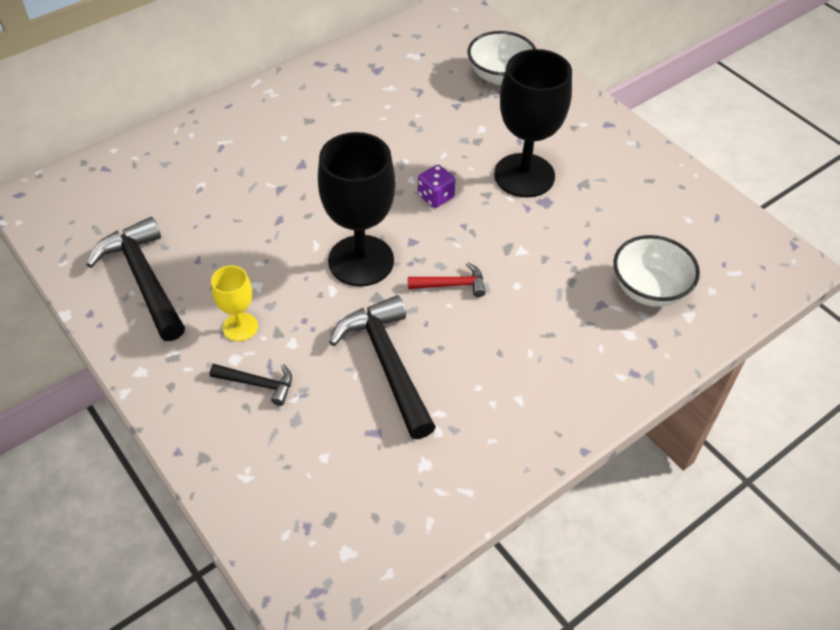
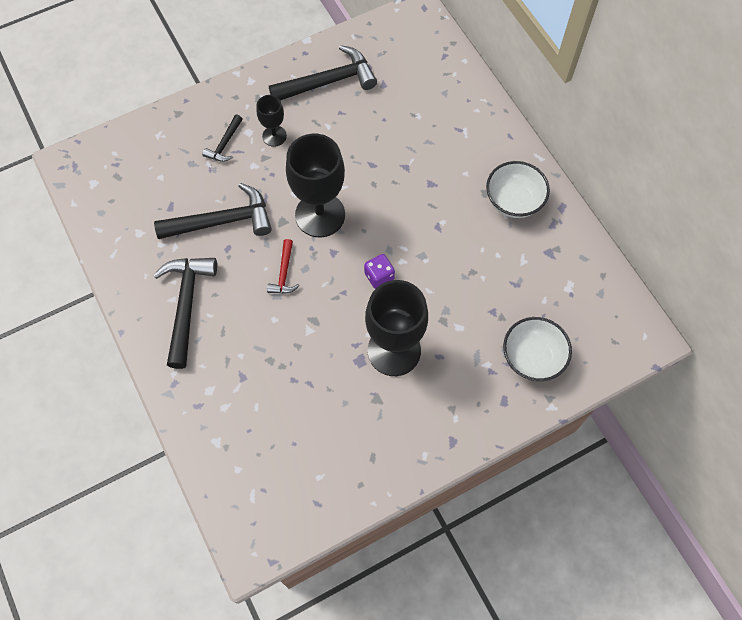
camera: 100 degrees right, 15 degrees up
yellow goblet [211,266,258,341] -> black goblet [256,95,287,147]
white bowl [613,235,700,307] -> white bowl moved to [486,161,550,218]
none -> black hammer [153,258,217,369]

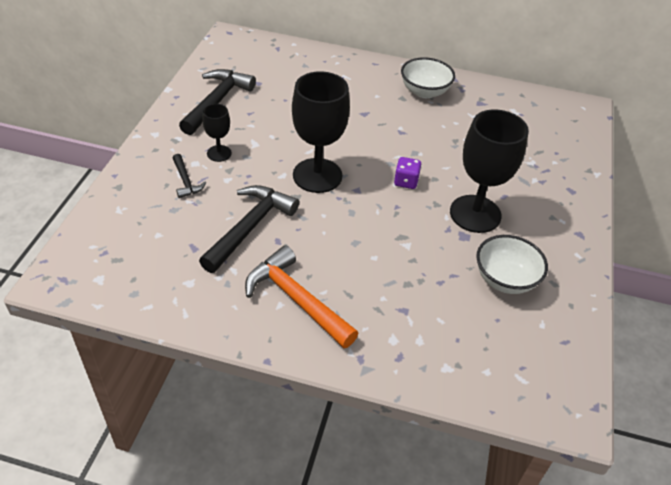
camera: 50 degrees left, 20 degrees down
black hammer [153,258,217,369] -> orange hammer [245,246,359,348]
red hammer [267,239,300,294] -> none
white bowl [503,317,572,381] -> white bowl moved to [476,235,548,294]

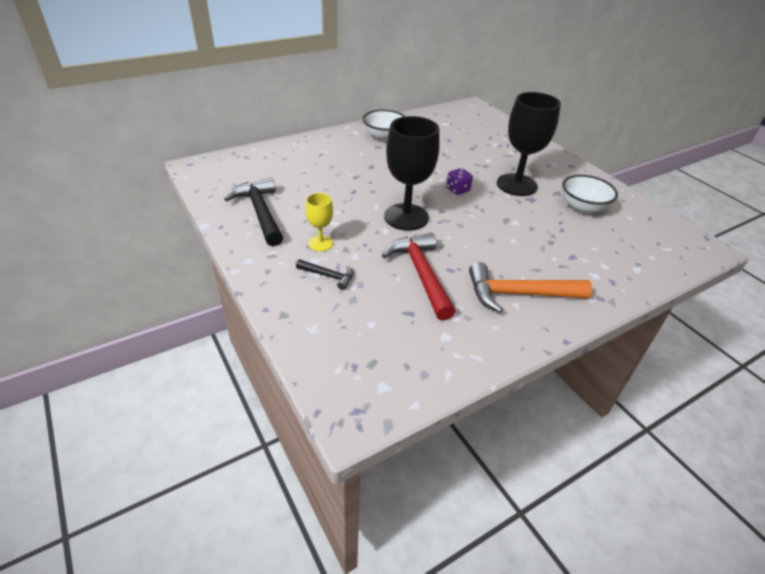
camera: 45 degrees left, 5 degrees down
black hammer [199,185,299,273] -> red hammer [382,233,456,320]
black goblet [202,104,232,162] -> yellow goblet [305,193,333,251]

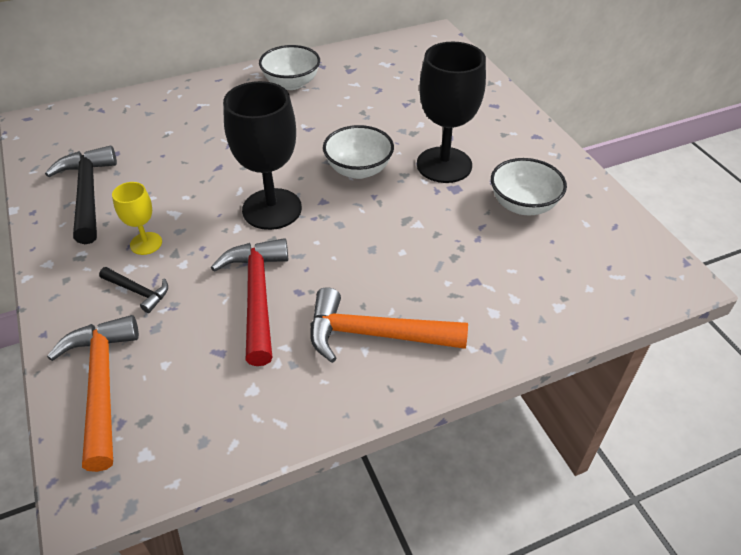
camera: 10 degrees right, 5 degrees up
purple dice [446,168,473,195] -> white bowl [323,125,394,179]
none -> orange hammer [47,315,139,472]

